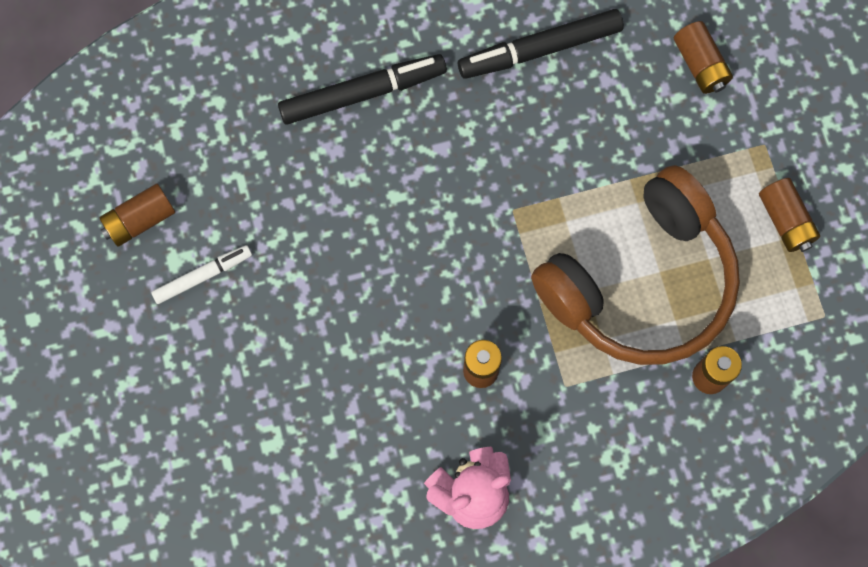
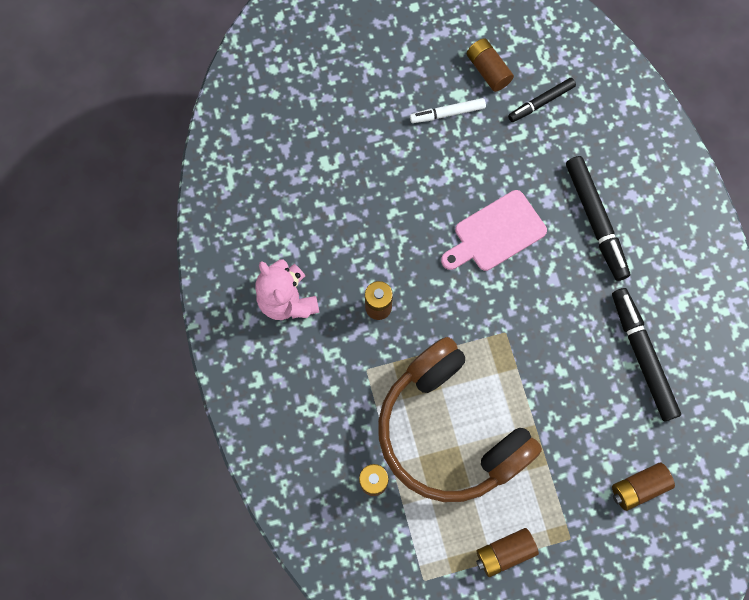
camera: 90 degrees right, 0 degrees up
white marker [151,245,252,304] -> white marker turned 105 degrees clockwise [410,98,486,123]
none -> pink cutting board [441,190,547,271]
none -> black marker [508,78,576,122]

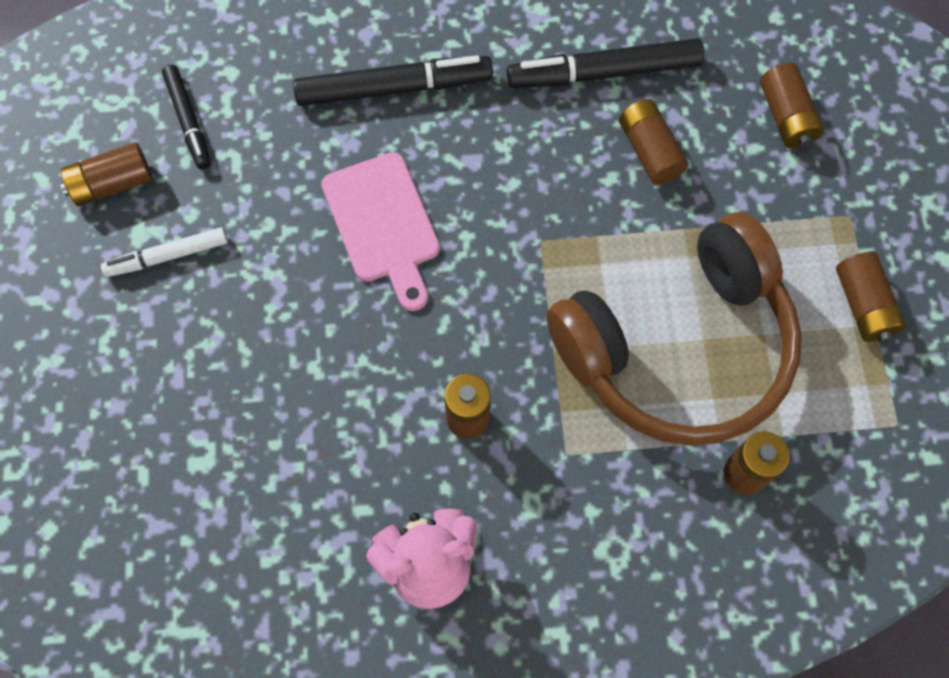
camera: 80 degrees left, 5 degrees down
white marker [410,98,486,123] -> white marker turned 75 degrees clockwise [101,227,228,277]
none -> brown battery [619,99,688,185]

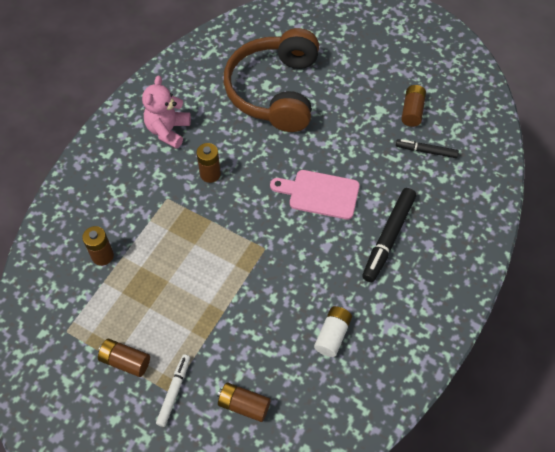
camera: 125 degrees right, 10 degrees down
white marker [101,227,228,277] -> white marker moved to [156,354,190,427]
black marker [507,38,705,88] -> white battery [314,306,352,357]
brown headphones [547,212,802,446] -> brown headphones moved to [224,28,319,132]
brown battery [619,99,688,185] -> none

